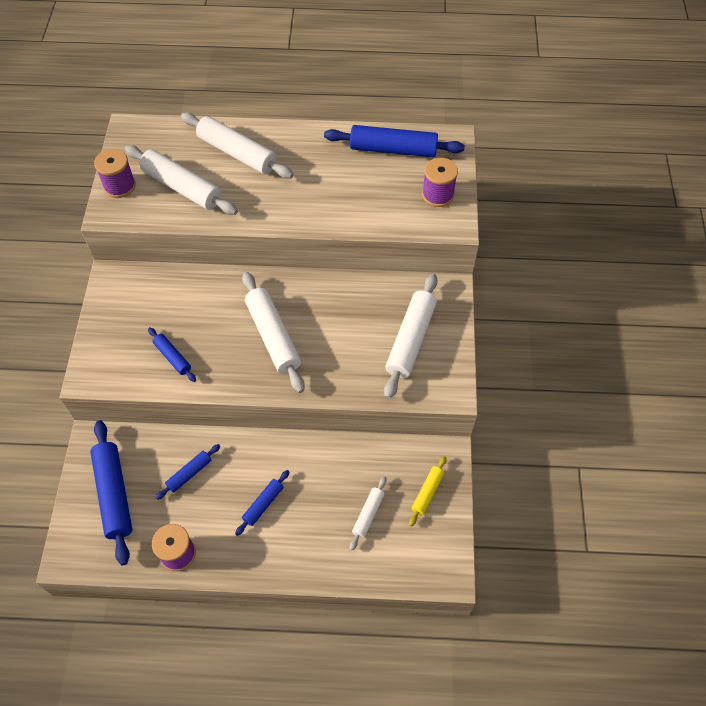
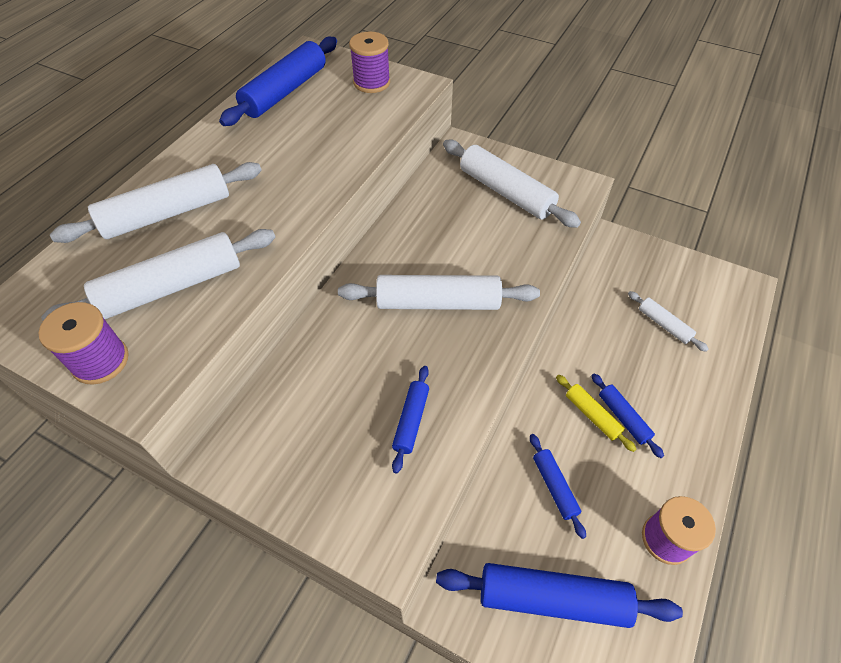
camera: 65 degrees left, 5 degrees down
blue rolling pin [148,327,196,382] -> blue rolling pin turned 60 degrees counterclockwise [392,366,429,473]
yellow rolling pin [409,456,447,527] -> yellow rolling pin moved to [556,375,636,452]

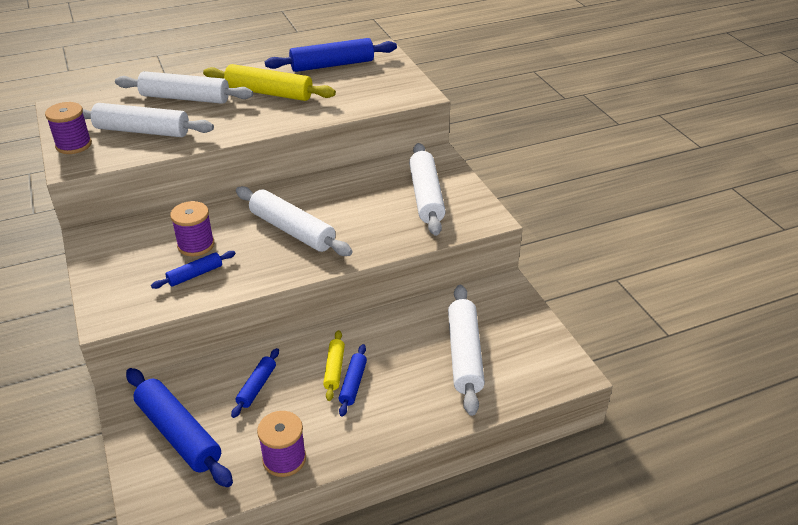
camera: 40 degrees right, 15 degrees down
purple spool [349,31,390,93] -> purple spool moved to [170,201,214,256]
white rolling pin [628,291,709,352] -> white rolling pin [448,285,485,416], size x1.91
none -> yellow rolling pin [203,64,336,101]

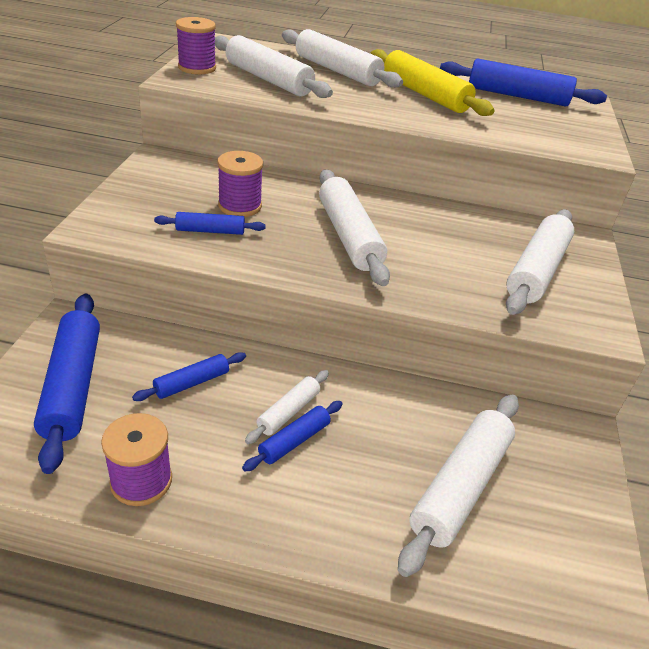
camera: 30 degrees right, 0 degrees up
yellow rolling pin [323,330,345,401] -> white rolling pin [245,370,329,444]

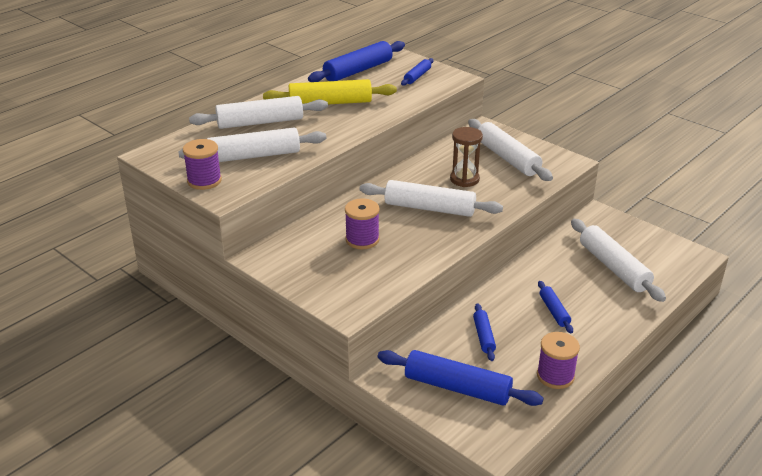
camera: 55 degrees left, 5 degrees down
blue rolling pin [154,212,266,235] -> blue rolling pin moved to [401,58,433,86]
white rolling pin [245,370,329,444] -> none
none -> brown hourglass [450,127,483,187]

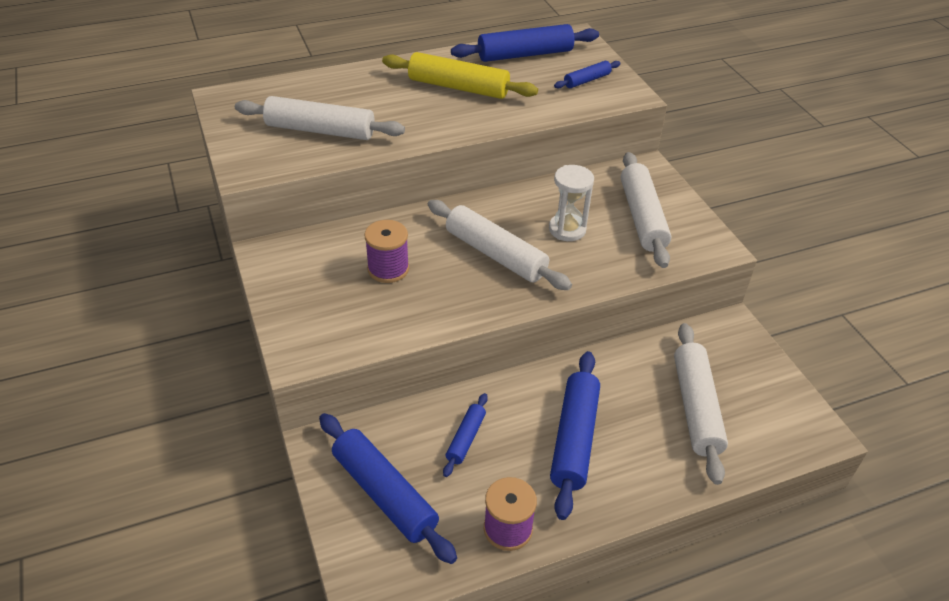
camera: 25 degrees right, 10 degrees up
purple spool [183,139,222,190] -> none
white rolling pin [189,96,328,129] -> none
brown hourglass [450,127,483,187] -> white hourglass [549,165,594,241]
blue rolling pin [538,281,573,333] -> blue rolling pin [550,351,600,520], size x1.91

